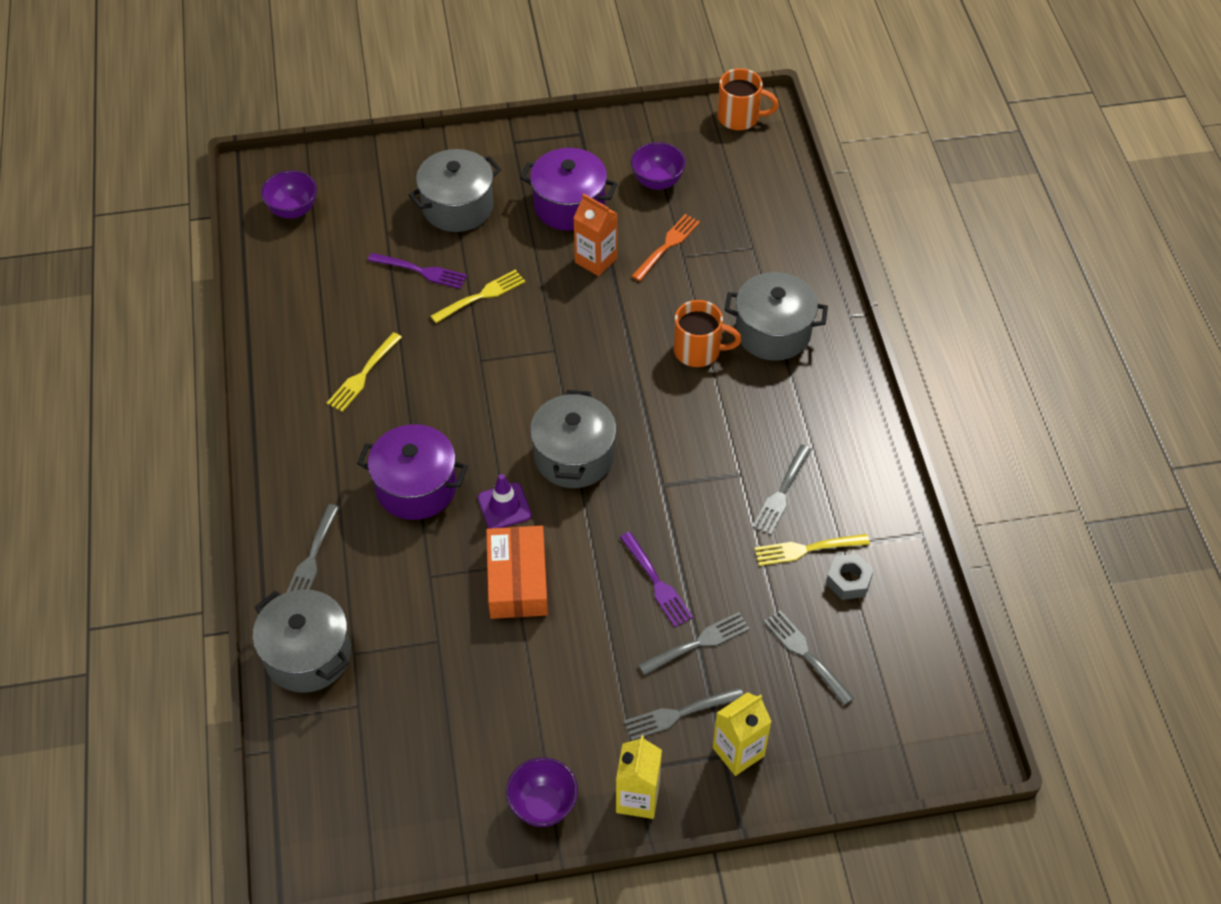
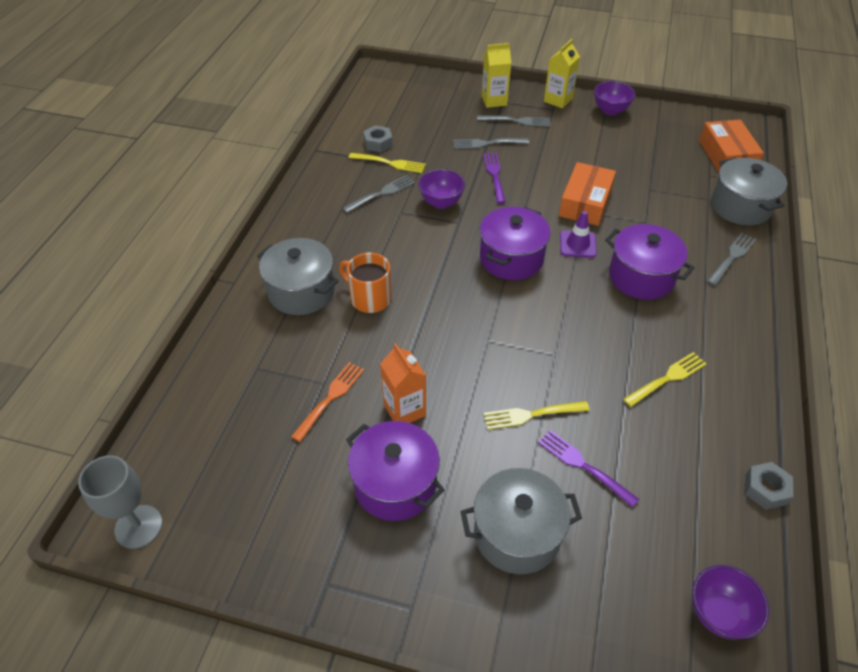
camera: 155 degrees left, 5 degrees down
grey pot [530,390,617,488] -> purple pot [480,207,551,280]
purple bowl [631,142,686,190] -> purple bowl moved to [418,169,465,209]
orange fork [632,214,700,281] -> orange fork turned 150 degrees clockwise [291,362,364,442]
orange mug [717,68,779,130] -> grey goblet [78,455,162,549]
grey fork [764,610,854,705] -> none
none -> orange box [699,120,764,173]
none -> grey nut [745,462,793,510]

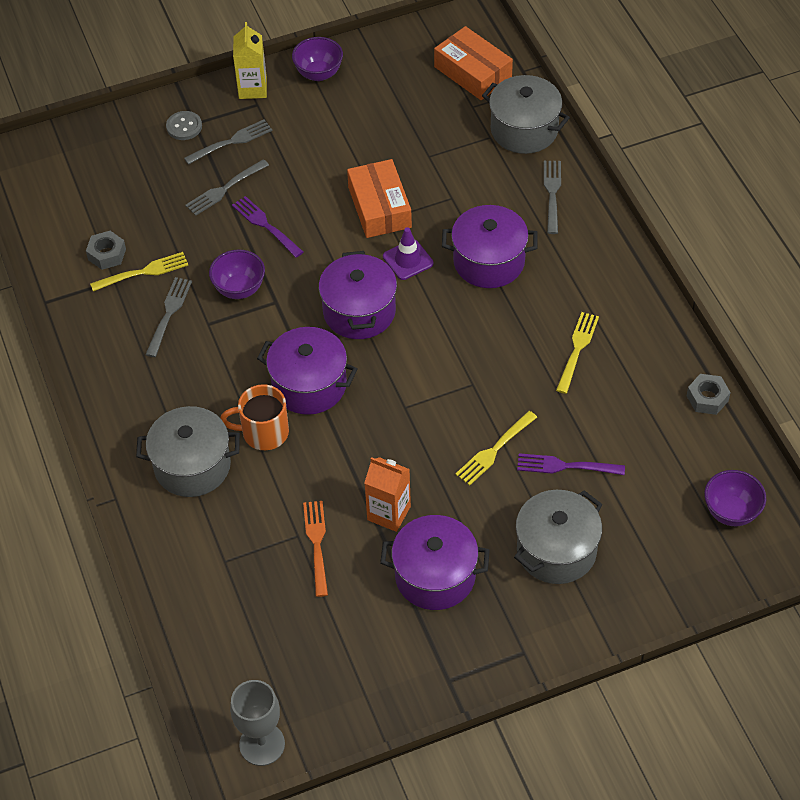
camera: 35 degrees left, 5 degrees up
yellow carton [482,43,511,108] -> grey button [166,111,202,140]
none -> purple pot [257,327,357,415]

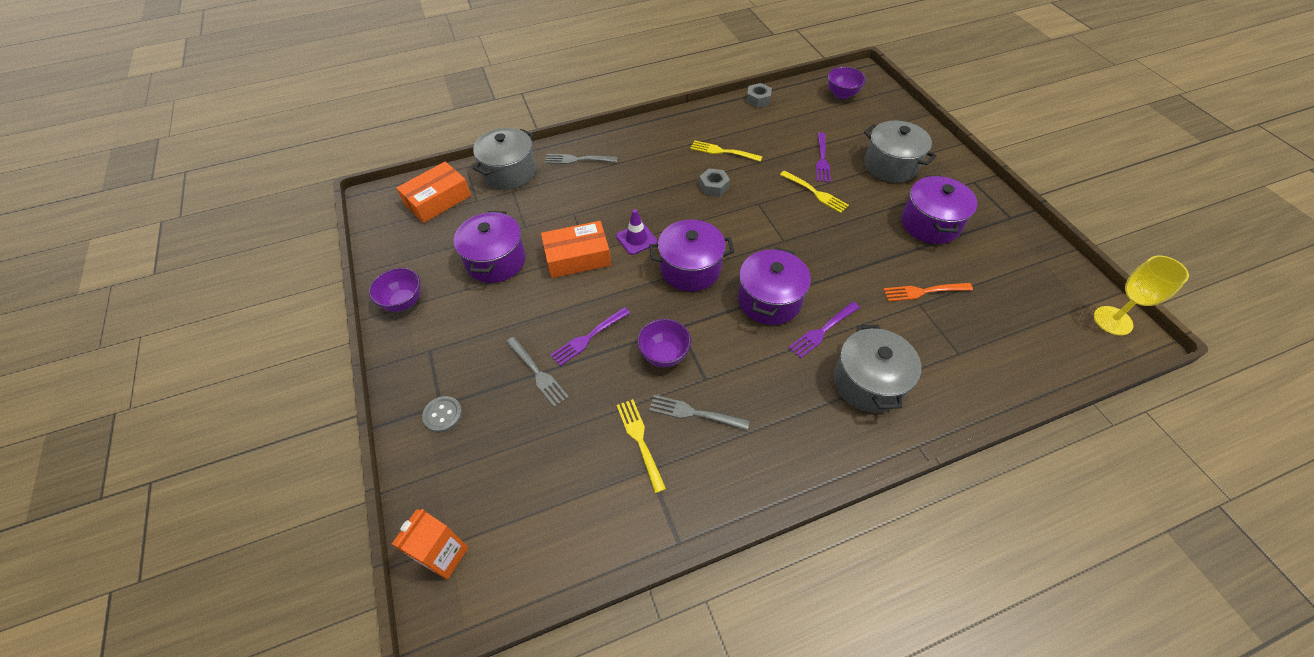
camera: 90 degrees left, 0 degrees up
grey nut [86,231,126,270] -> grey nut moved to [699,168,730,197]
grey fork [184,119,272,165] -> none
orange mug [220,384,289,450] -> purple fork [788,302,860,359]
grey goblet [230,680,285,766] -> yellow goblet [1094,256,1189,335]
yellow carton [233,22,267,99] -> none
orange carton [364,457,411,532] -> orange carton moved to [392,509,469,580]
purple pot [442,205,538,288] -> purple pot moved to [454,211,526,283]

